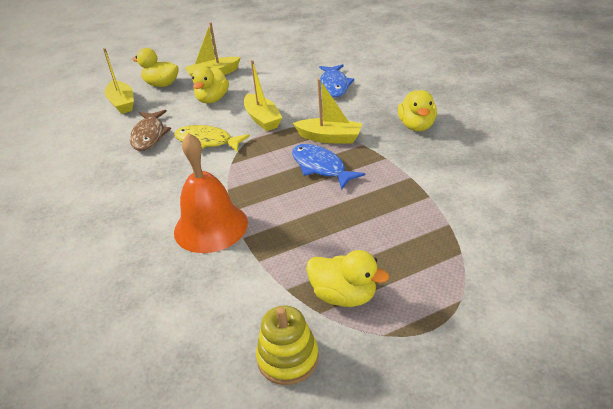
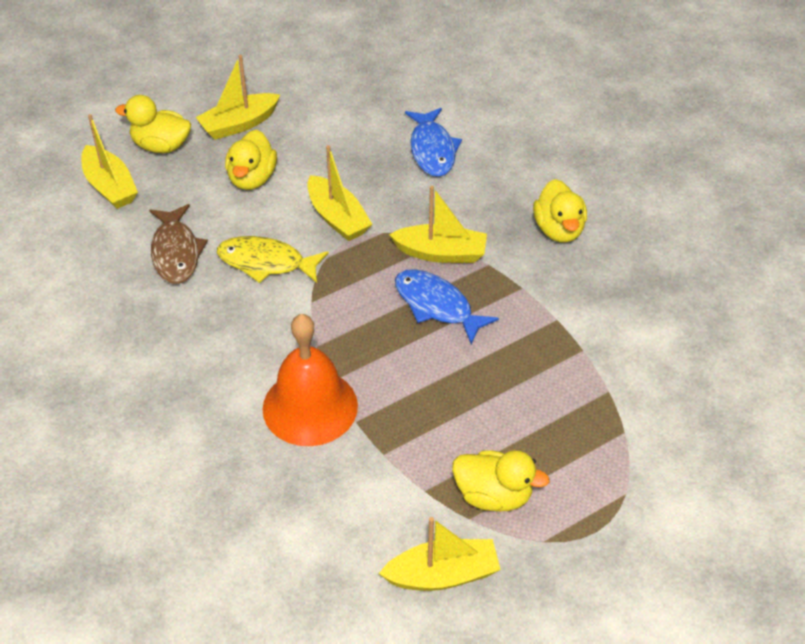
camera: 10 degrees left, 10 degrees up
yellow stacking toy [256,306,319,385] -> yellow boat [379,517,501,591]

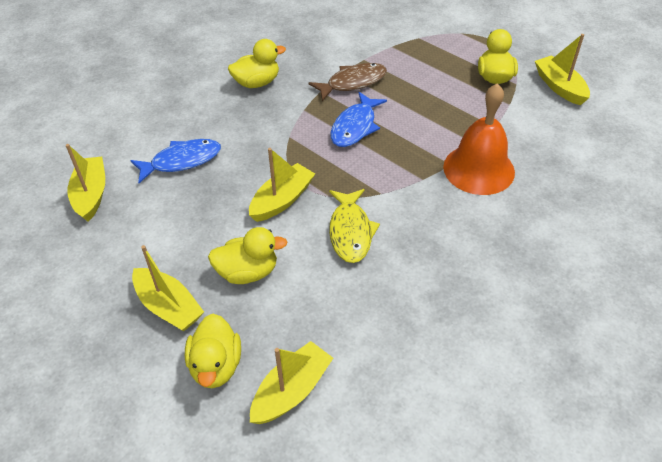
camera: 105 degrees left, 0 degrees up
brown fish [149,204,208,284] -> brown fish moved to [309,63,387,101]
yellow boat [389,186,487,263] -> yellow boat moved to [66,144,105,222]

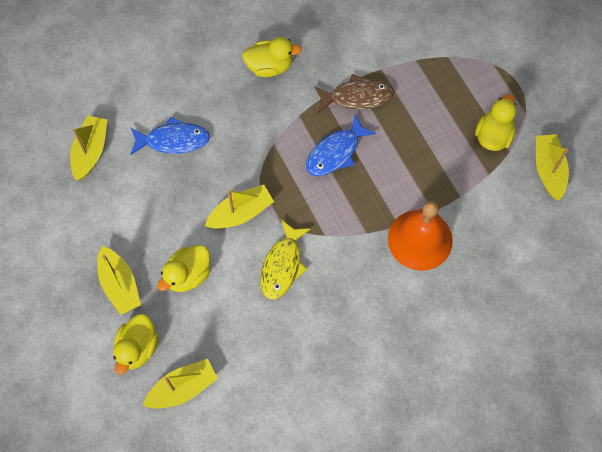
camera: 20 degrees right, 20 degrees up
yellow duck [208,227,287,284] -> yellow duck turned 120 degrees clockwise [157,245,211,292]

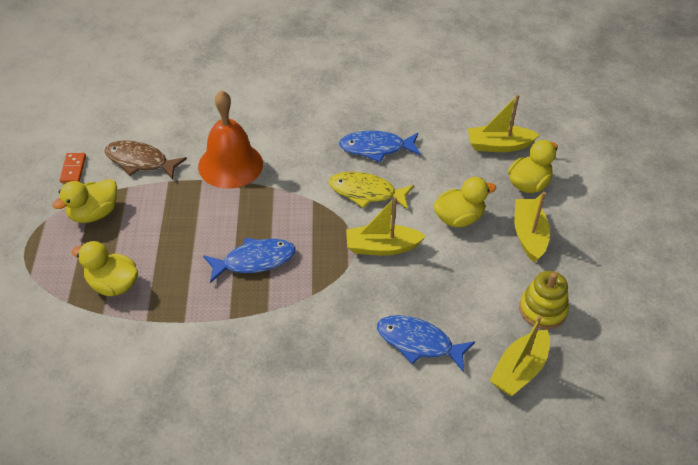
camera: 155 degrees left, 20 degrees down
yellow duck [242,37,302,77] -> yellow duck moved to [72,241,138,296]
yellow fish [260,220,311,299] -> yellow fish turned 120 degrees counterclockwise [329,172,414,209]
brown fish [314,74,394,113] -> brown fish moved to [105,140,187,180]
yellow boat [536,134,569,200] -> orange domino [60,153,86,183]
none -> blue fish [339,131,421,162]
none -> yellow stacking toy [519,271,569,329]

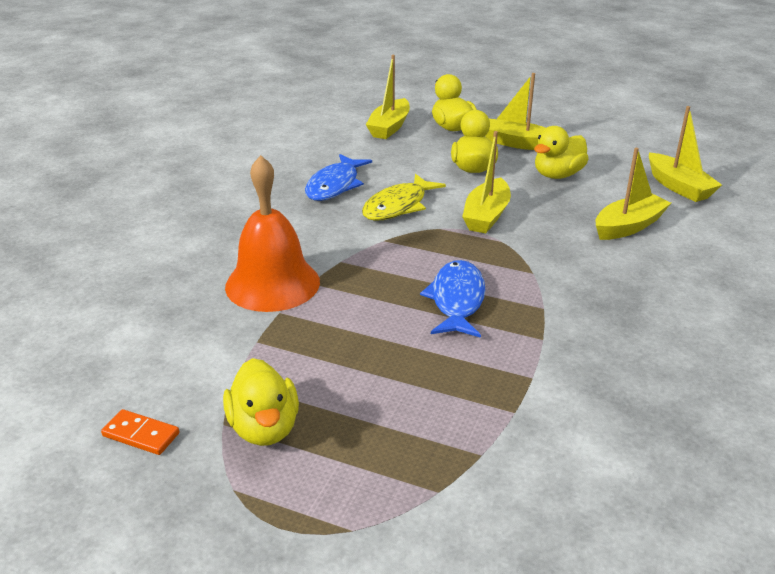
camera: 65 degrees left, 15 degrees down
yellow duck [72,241,138,296] -> yellow duck moved to [534,126,588,179]
brown fish [105,140,187,180] -> none
blue fish [377,315,475,372] -> yellow boat [595,148,671,240]
yellow stacking toy [519,271,569,329] -> none

